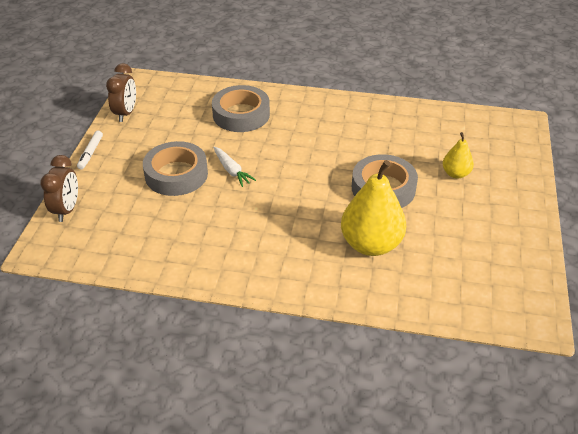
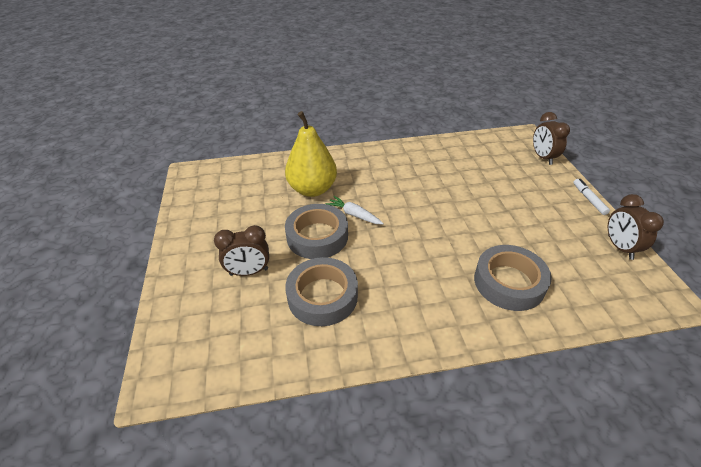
camera: 160 degrees right, 0 degrees up
grey tape [143,141,208,196] -> grey tape moved to [285,257,358,326]
white carrot [213,147,256,187] -> white carrot moved to [326,196,384,225]
yellow pear [443,132,474,179] -> brown clock [214,225,269,276]

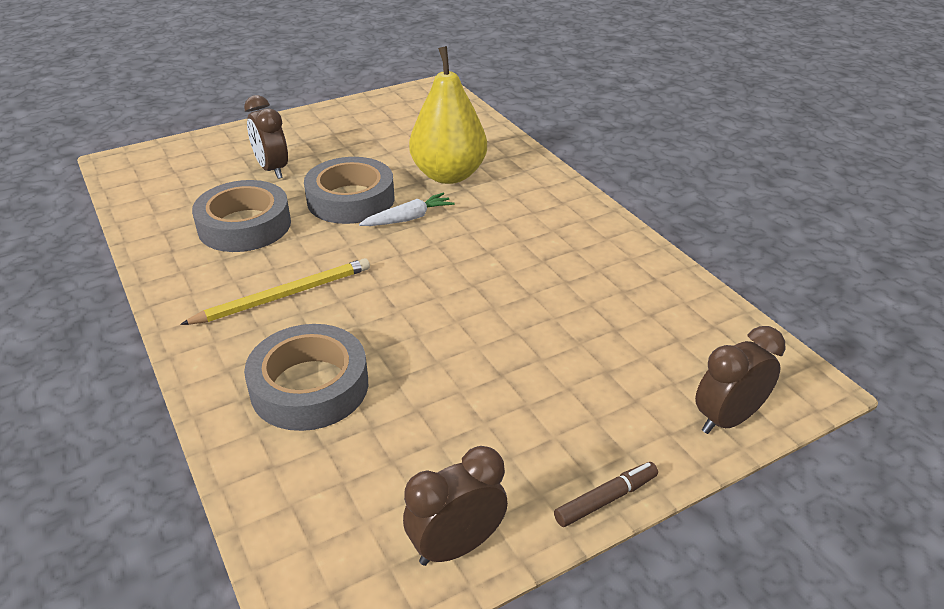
camera: 70 degrees right, 5 degrees down
white carrot [326,196,384,225] -> white carrot turned 45 degrees clockwise [359,193,455,226]
white marker [573,179,610,215] -> brown marker [554,462,658,527]
none -> yellow pencil [180,258,370,325]

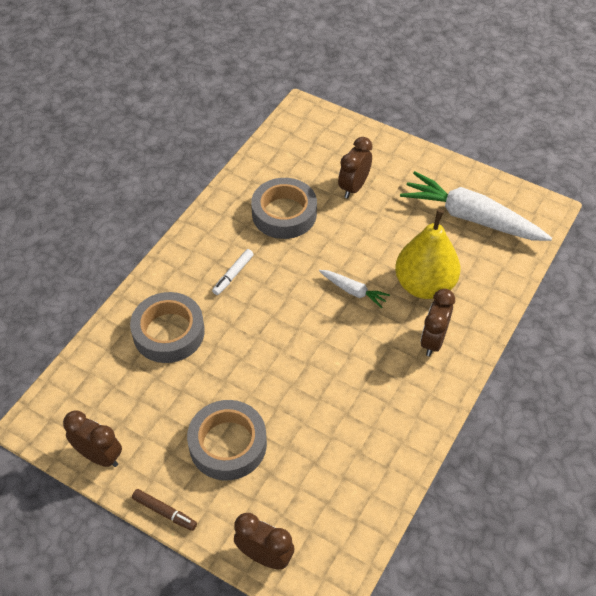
camera: 60 degrees right, 15 degrees up
yellow pencil [180,258,370,325] -> white marker [212,249,254,295]
grey tape [304,157,395,224] -> grey tape moved to [187,400,267,480]
none -> white carrot [400,171,552,241]
none -> brown clock [420,289,455,357]

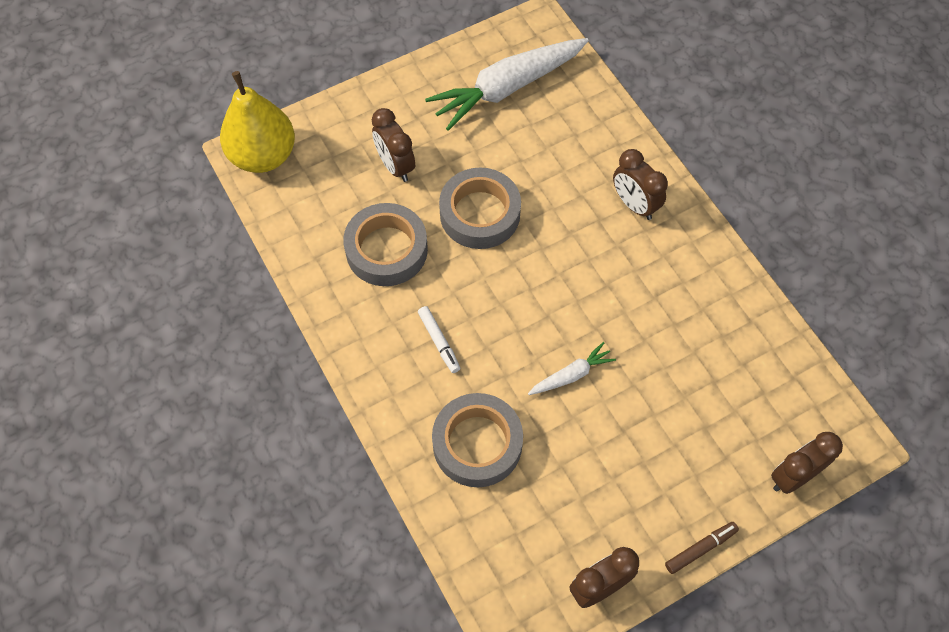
camera: 60 degrees left, 10 degrees up
grey tape [187,400,267,480] -> grey tape moved to [439,168,521,249]
white carrot [319,270,390,308] -> white carrot moved to [528,342,616,395]
yellow pear [395,209,460,299] -> yellow pear moved to [220,71,295,173]

